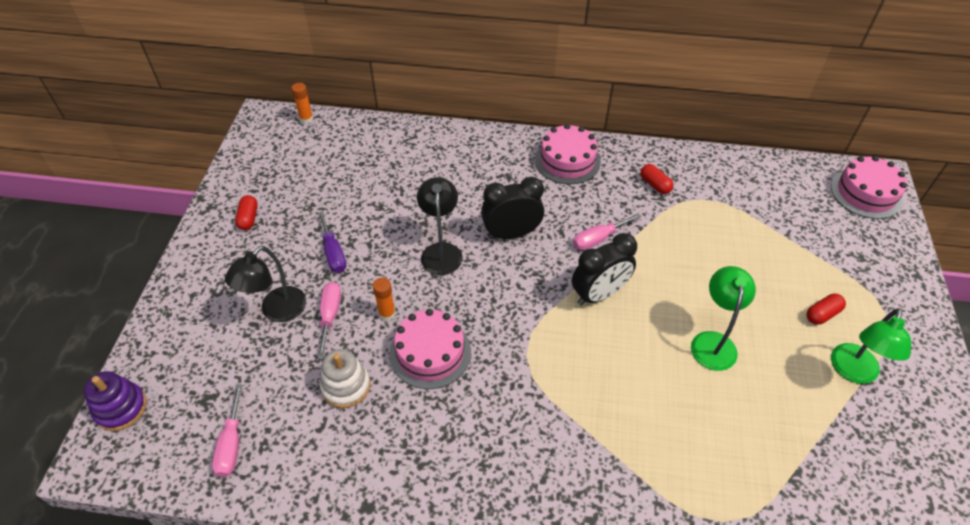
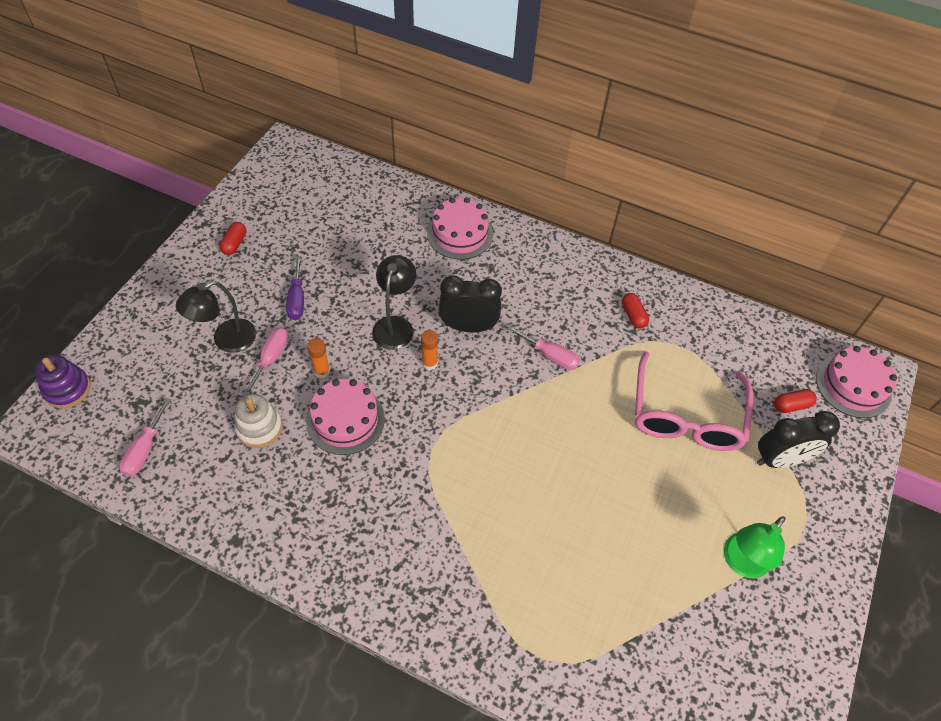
camera: 15 degrees right, 5 degrees up
orange glue stick [291,83,313,124] -> orange glue stick moved to [421,330,438,370]
pink cake [535,124,601,184] -> pink cake moved to [427,197,493,260]
black clock [572,233,637,305] -> black clock moved to [757,411,840,468]
pink screwdriver [573,213,642,250] -> pink screwdriver turned 135 degrees counterclockwise [507,325,580,370]
green lamp [691,266,756,371] -> none
red capsule [807,294,846,325] -> red capsule moved to [774,389,817,413]
none -> pink glasses [635,351,753,451]

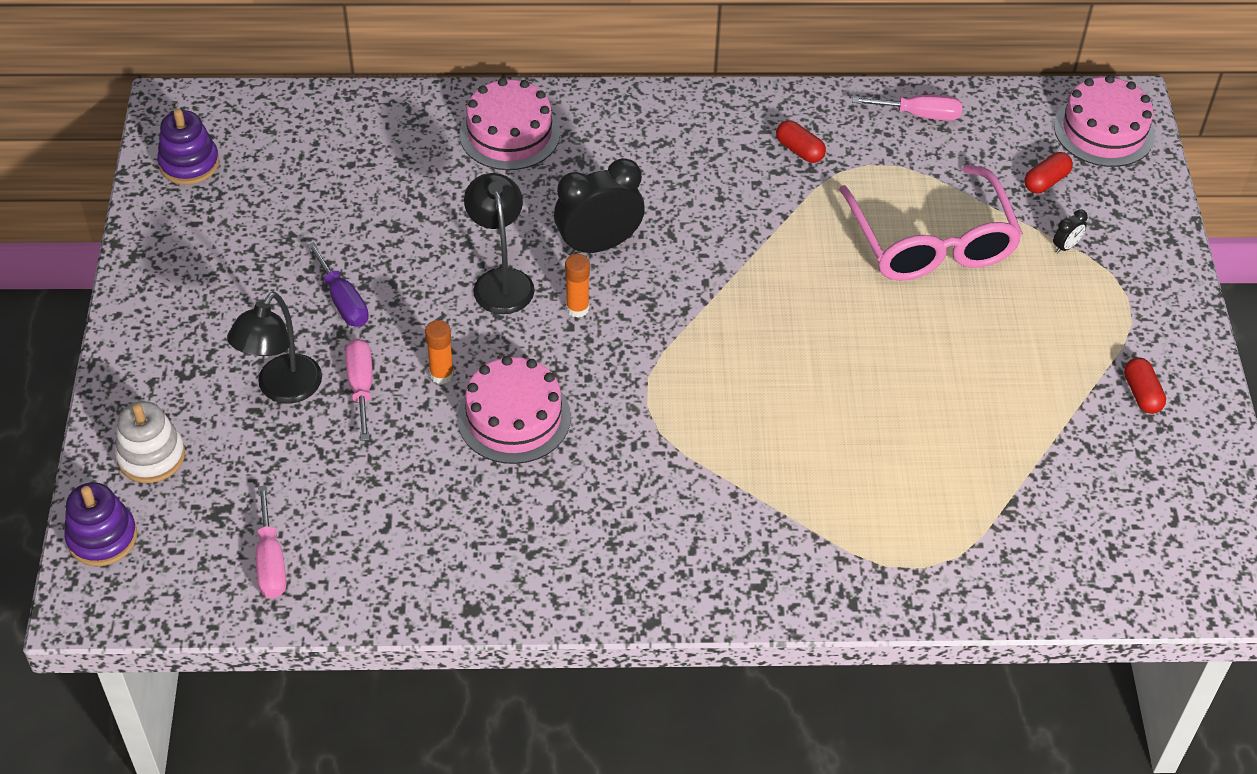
camera: 25 degrees left, 5 degrees down
red capsule [219,222,247,255] -> red capsule moved to [1124,357,1166,414]
white stacking toy [234,394,283,448] -> white stacking toy moved to [115,401,185,483]
pink screwdriver [507,325,580,370] -> pink screwdriver moved to [852,95,963,120]
green lamp [724,516,786,578] -> none
black clock [757,411,840,468] -> black clock [1053,209,1088,253], size x0.42
none -> purple stacking toy [157,109,220,185]

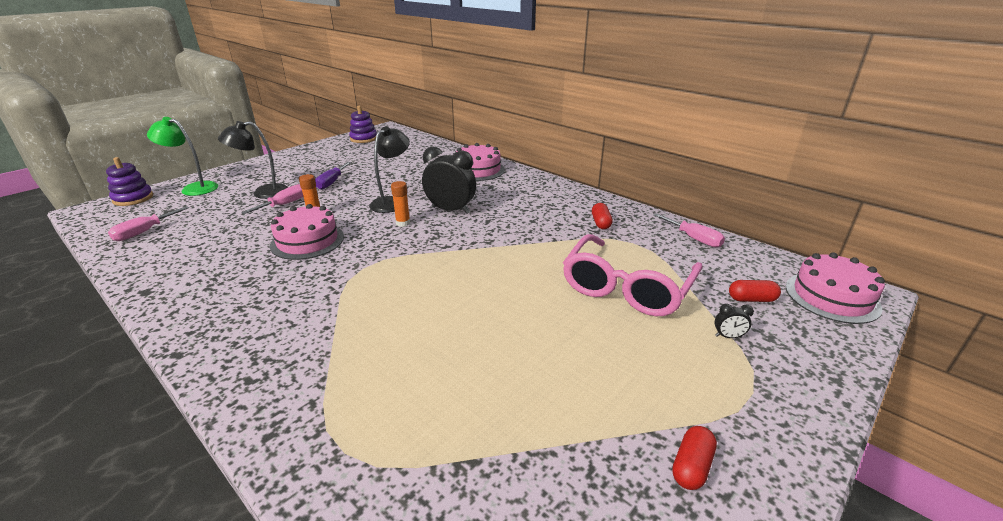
camera: 45 degrees right, 20 degrees down
white stacking toy [115,401,185,483] -> green lamp [147,117,218,196]

